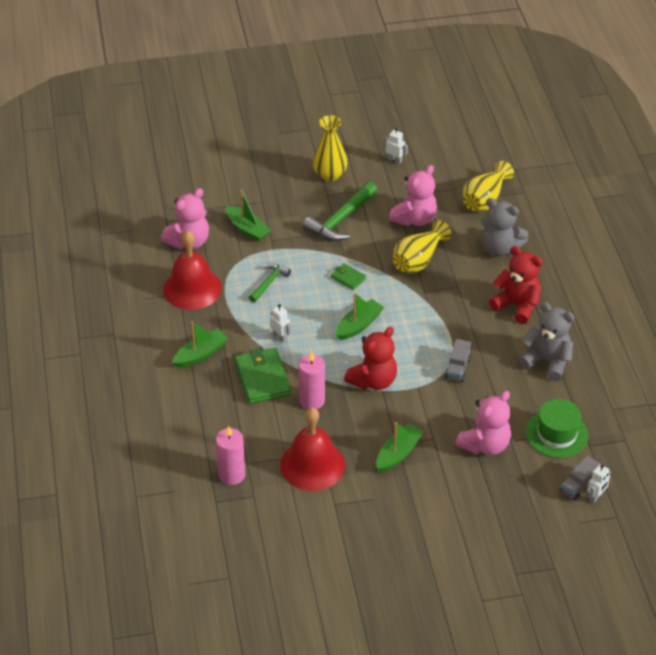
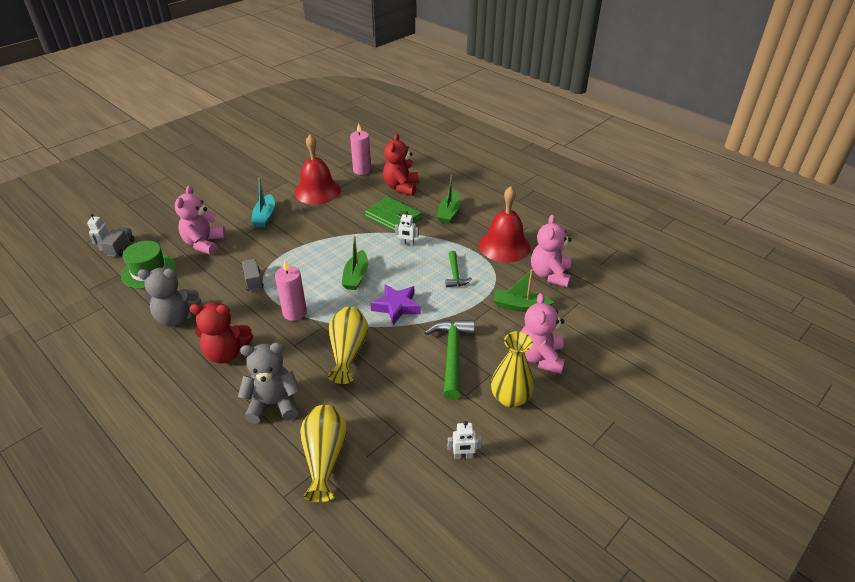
camera: 145 degrees right, 5 degrees down
pink candle [298,351,325,409] -> pink candle moved to [275,261,307,321]
green wallet [331,263,366,290] -> purple star [370,284,421,325]
red teddy bear [344,327,397,390] -> red teddy bear moved to [383,133,419,196]
green boat [377,422,424,472] -> turquoise boat [251,178,275,227]
pink teddy bear [389,165,437,227] -> pink teddy bear moved to [521,293,565,374]

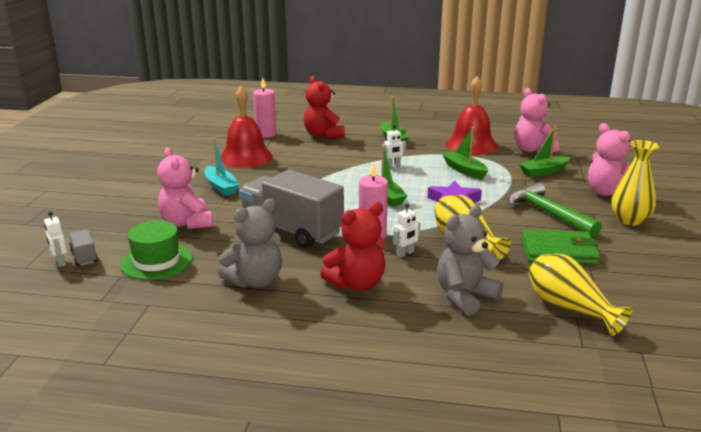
camera: 35 degrees left, 15 degrees down
grey truck [242,259,264,291] -> grey truck [239,170,344,248], size x2.35
green wallet [365,196,422,231] -> green wallet moved to [521,229,600,265]
green hammer [445,251,472,287] -> green boat [442,127,488,179]
white robot [448,421,482,459] -> white robot moved to [393,204,421,258]

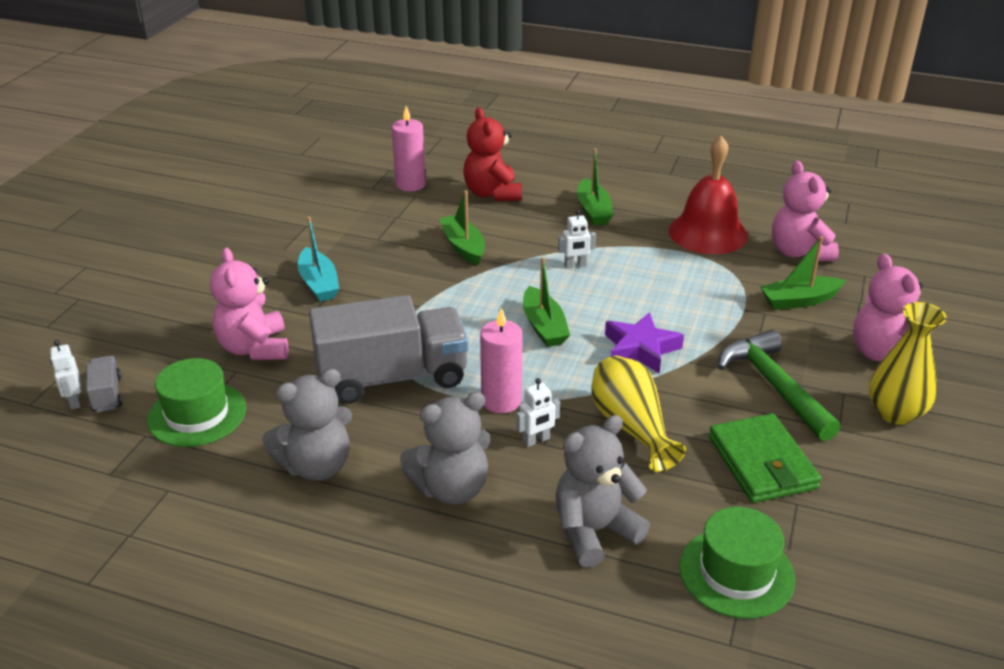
camera: 10 degrees right, 10 degrees up
red bell [220,86,273,168] -> none
grey truck [239,170,344,248] -> grey truck turned 120 degrees clockwise [309,295,468,404]
red teddy bear [320,202,385,291] -> grey teddy bear [400,392,491,504]
green boat [442,127,488,179] -> green boat moved to [439,190,485,265]
green wallet [521,229,600,265] -> green wallet turned 60 degrees clockwise [709,413,821,503]
yellow vase [529,254,632,336] -> green hat [679,507,795,619]

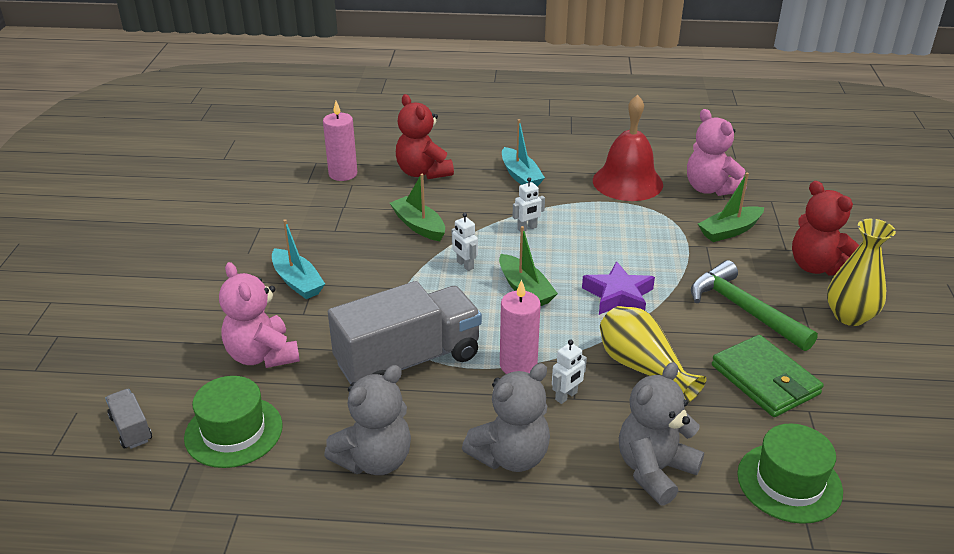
camera: 15 degrees left, 0 degrees up
white robot [50,340,81,409] -> white robot moved to [452,213,478,271]
green boat [577,148,613,226] -> turquoise boat [502,119,545,187]
pink teddy bear [853,253,923,361] -> red teddy bear [792,181,859,276]

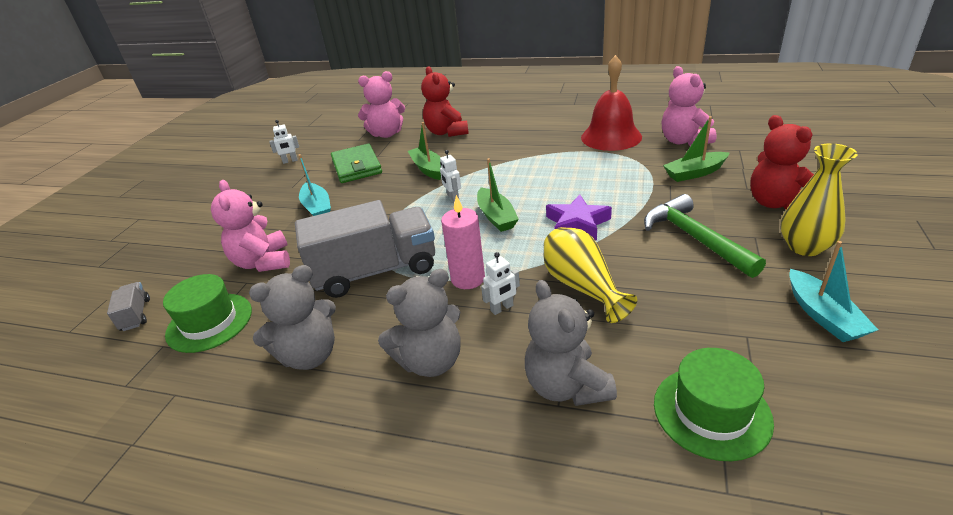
camera: 15 degrees right, 0 degrees up
pink candle [323,101,357,181] -> pink teddy bear [358,71,405,138]
turquoise boat [502,119,545,187] -> turquoise boat moved to [789,241,878,342]
white robot [513,177,545,232] -> white robot moved to [269,120,299,164]
grey teddy bear [619,362,704,506] -> grey teddy bear turned 75 degrees counterclockwise [525,280,617,406]
green wallet [712,335,824,417] -> green wallet moved to [331,144,382,183]

